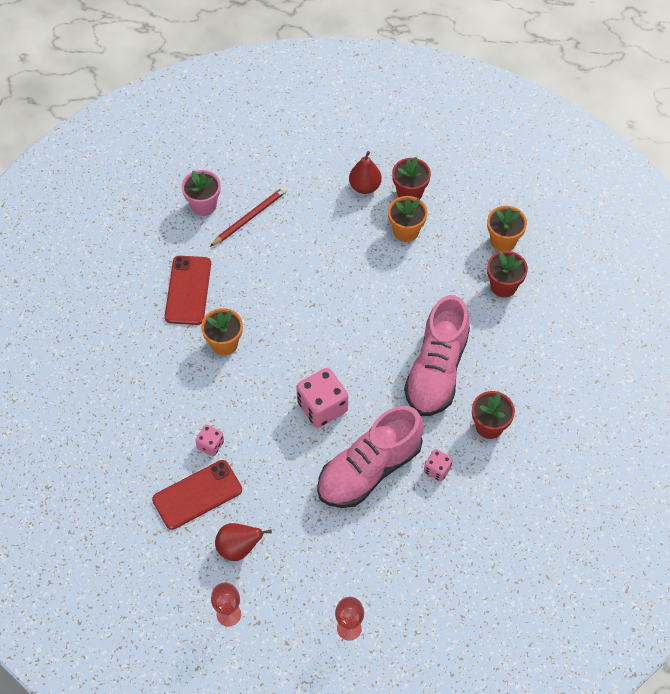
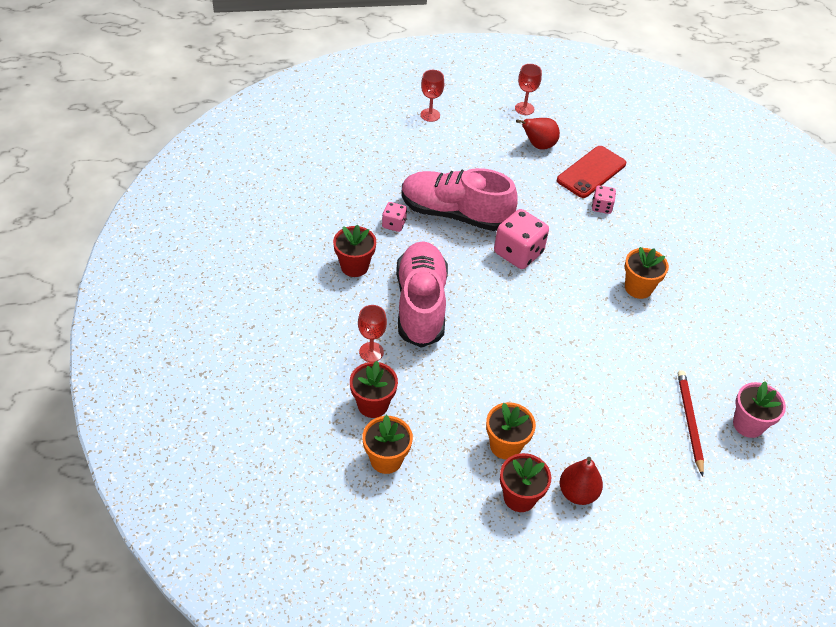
camera: 160 degrees right, 10 degrees down
red phone [165,256,211,325] -> none
red pencil [210,187,287,247] -> red pencil turned 150 degrees clockwise [678,370,704,477]
pink shoe [317,406,423,508] -> pink shoe turned 105 degrees counterclockwise [401,168,518,231]
none -> red goblet [358,305,387,362]

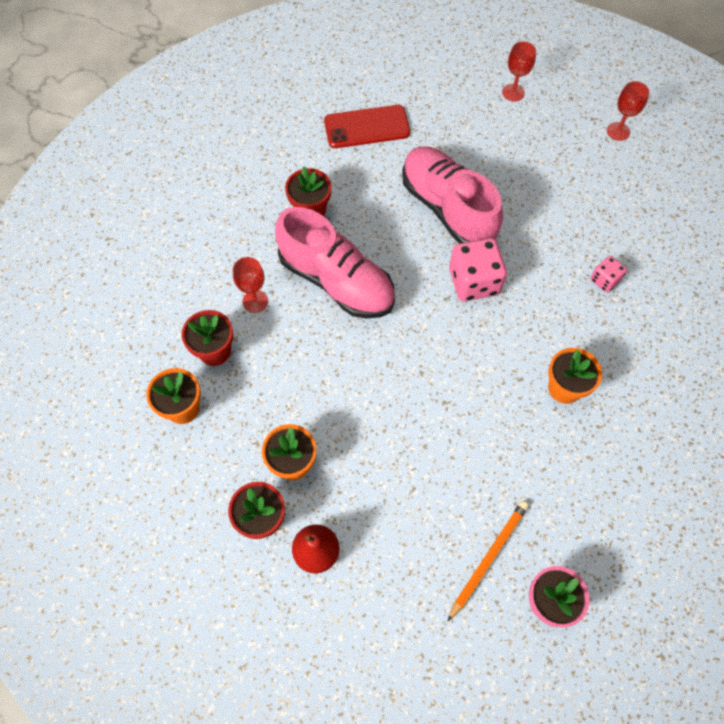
camera: 40 degrees right, 15 degrees up
pink dice [382,202,407,232] -> none
pink shoe [396,241,448,348] -> pink shoe turned 90 degrees clockwise [275,207,395,319]
red pear [516,118,560,150] -> none
red phone [557,146,626,198] -> red phone moved to [324,105,410,148]
red pencil [678,370,704,477] -> orange pencil [447,501,529,622]

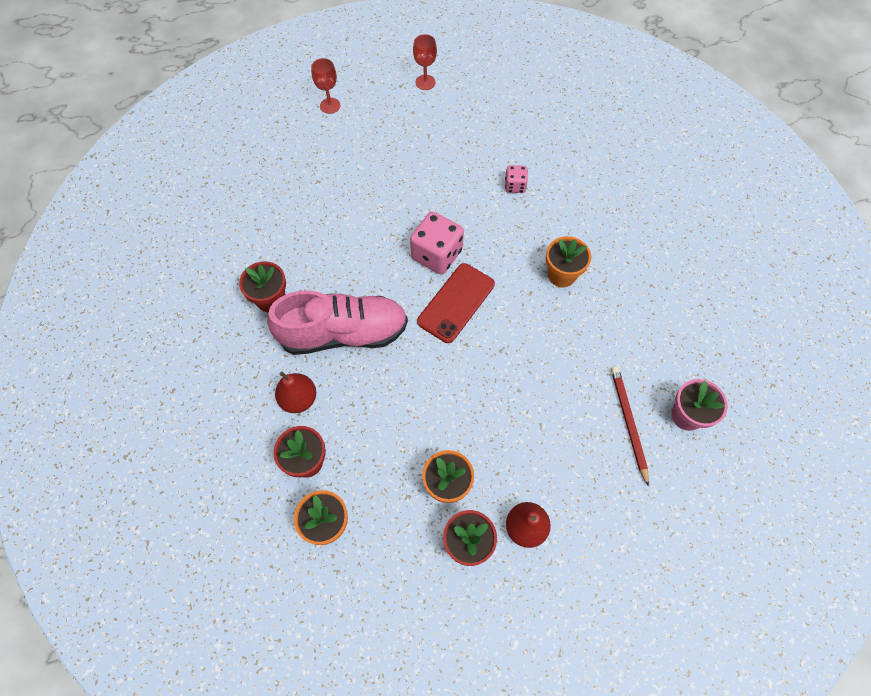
camera: 45 degrees left, 0 degrees up
red goblet [233,257,268,313] -> red pear [275,371,316,413]
red phone [324,105,410,148] -> red phone moved to [417,263,495,343]
pink shoe [402,146,503,244] -> none
orange pencil [447,501,529,622] -> red pencil [611,367,649,487]

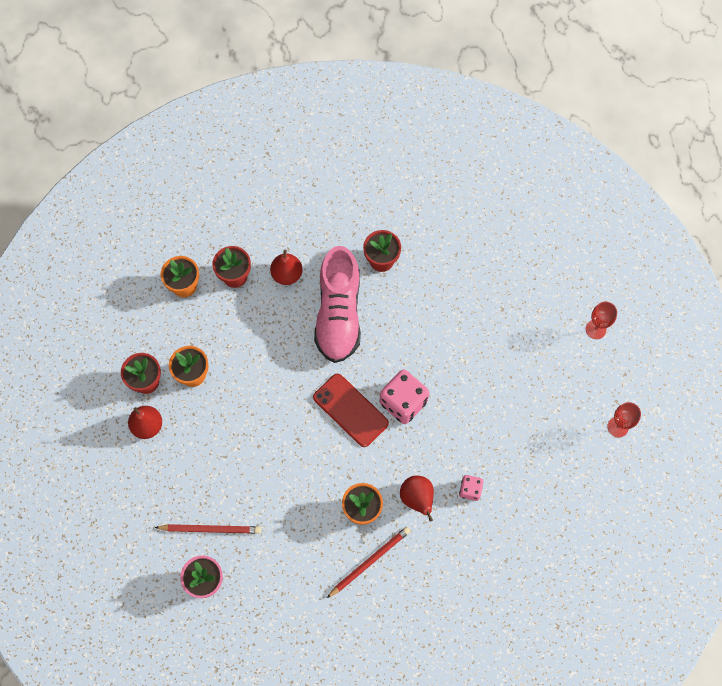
camera: 100 degrees right, 5 degrees up
none -> red pencil [327,527,411,598]
none -> red pear [400,475,434,522]

